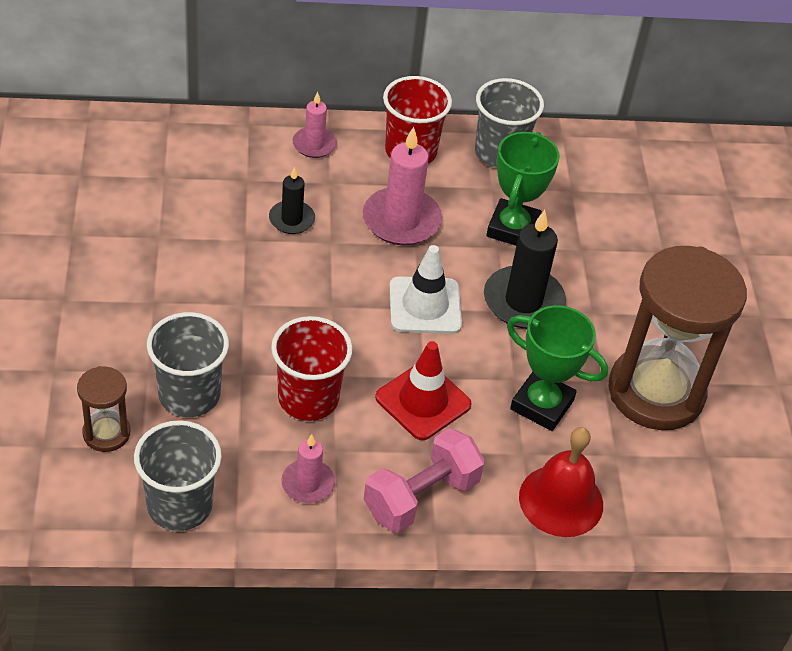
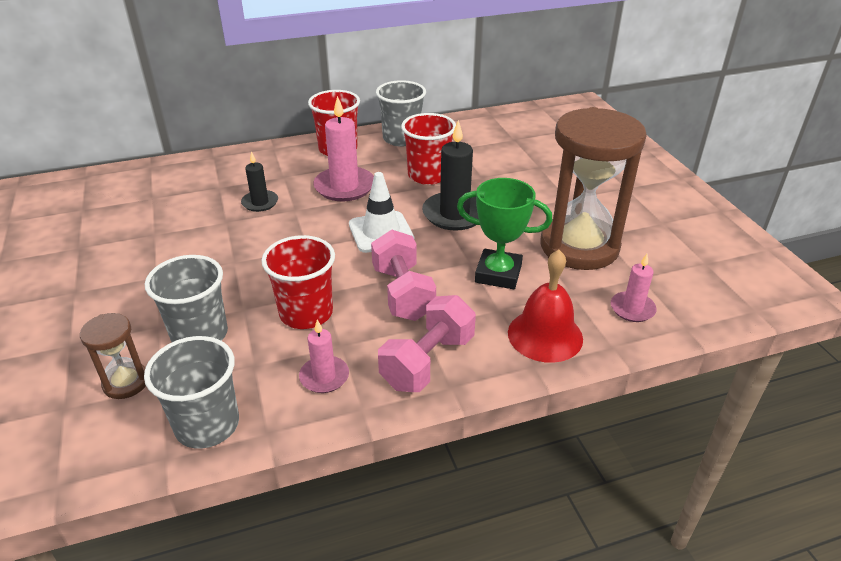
camera: 10 degrees left, 10 degrees down
pink candle [292,92,337,158] -> pink candle moved to [611,254,657,322]
red traffic cone [375,341,472,440] -> pink dumbbell [371,229,436,321]
green trophy [486,132,560,246] -> red cup [401,113,456,185]

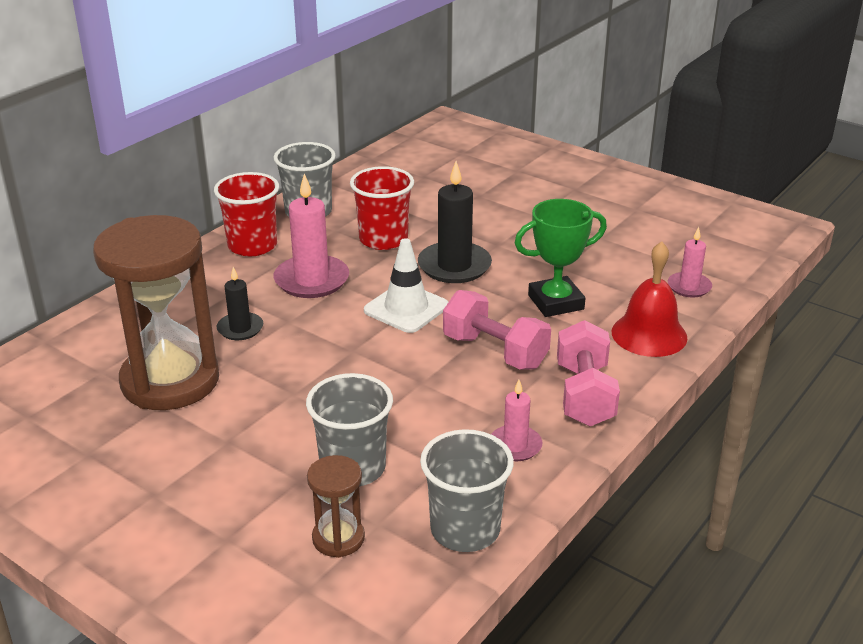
camera: 35 degrees left, 5 degrees down
red cup [261,235,335,329] -> none
brown hourglass [541,107,647,270] -> brown hourglass moved to [93,215,219,410]

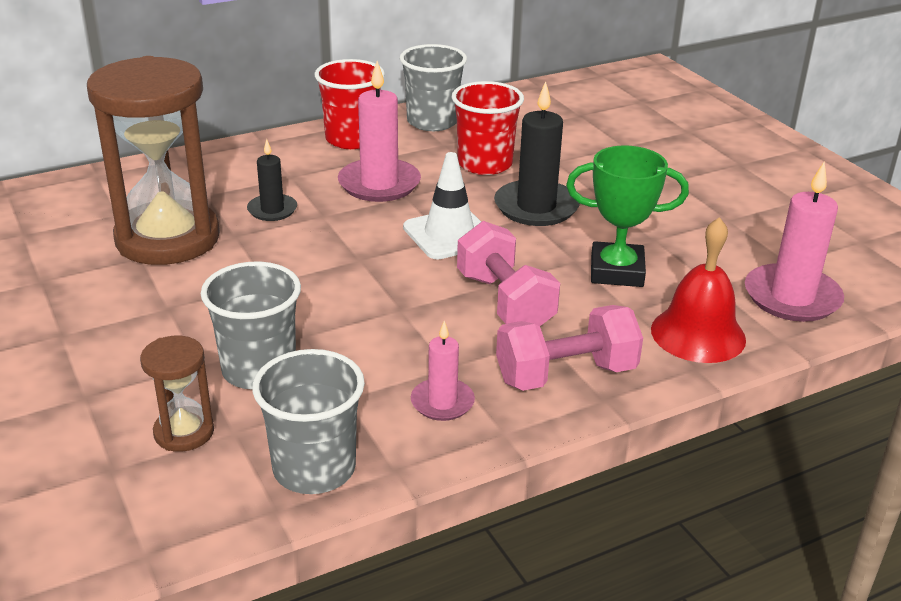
camera: 25 degrees right, 0 degrees up
pink dumbbell [557,320,620,427] -> pink dumbbell turned 45 degrees clockwise [496,305,643,391]
pink candle [668,227,712,298] -> pink candle [745,162,844,322], size x1.73

